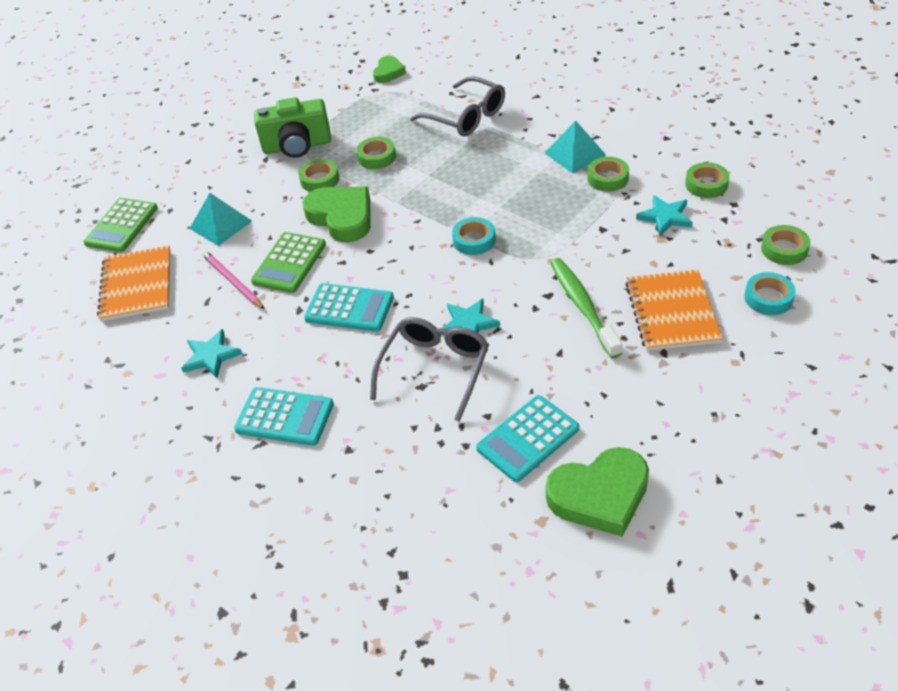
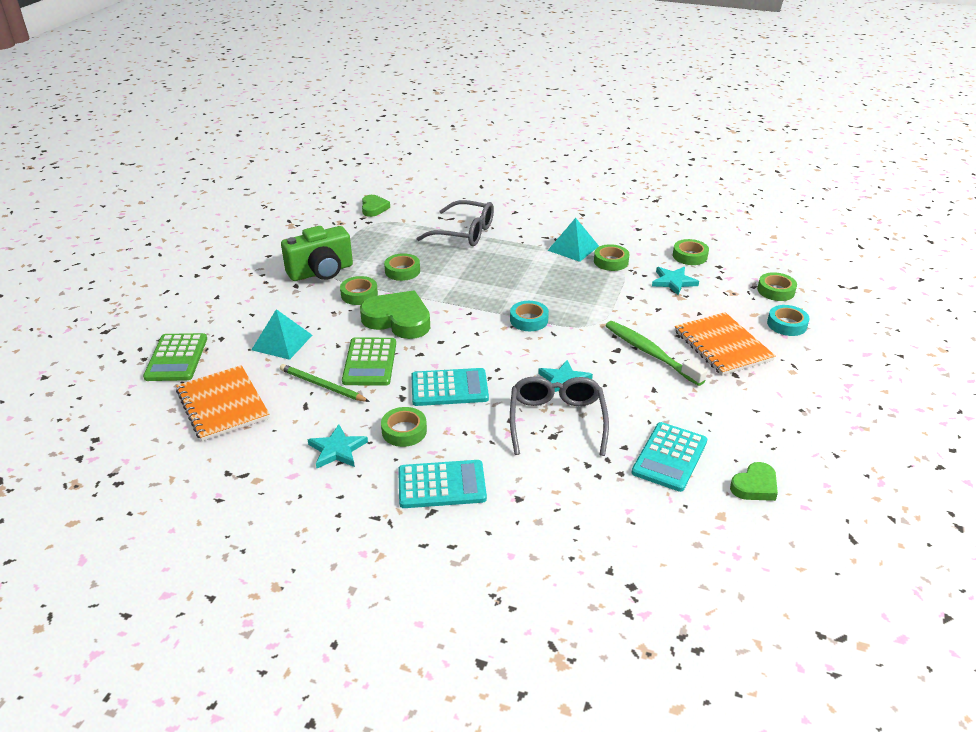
camera: 25 degrees left, 10 degrees down
pink pencil [202,251,264,309] -> green pencil [280,364,370,402]
green heart [546,447,649,537] -> green heart [730,462,778,501], size x0.56
none -> green tape [381,407,427,447]

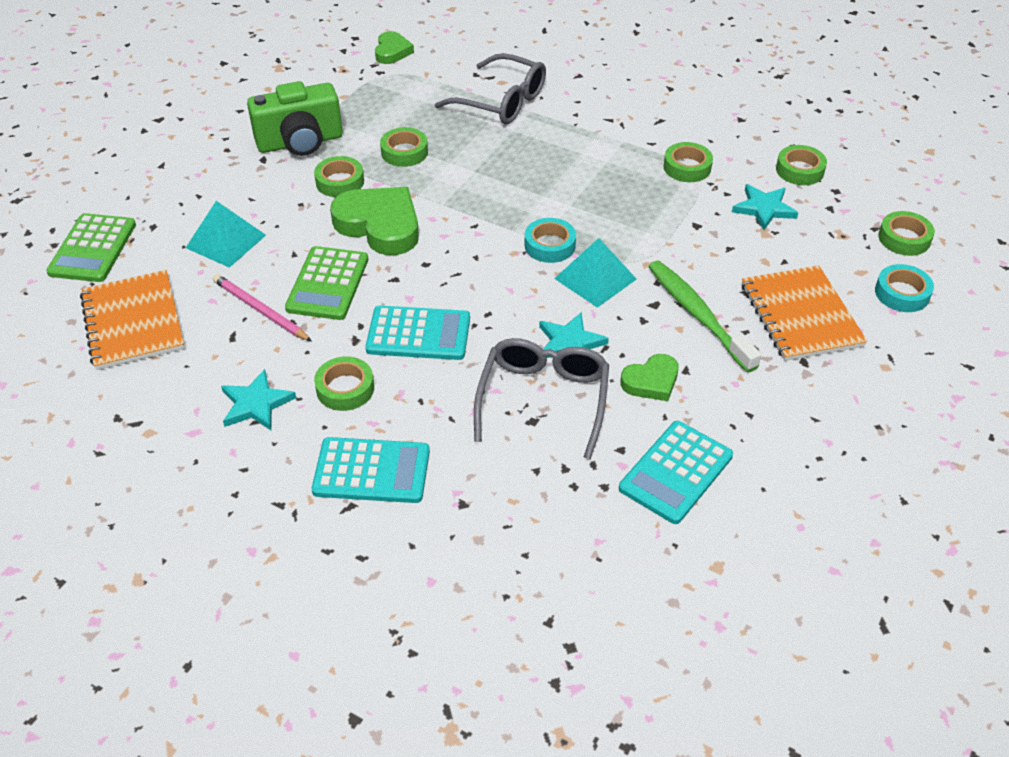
camera: 10 degrees right, 10 degrees up
green pencil [280,364,370,402] -> pink pencil [213,274,312,341]
turquoise pyramid [547,218,599,262] -> turquoise pyramid moved to [554,238,637,308]
green heart [730,462,778,501] -> green heart moved to [620,354,679,401]

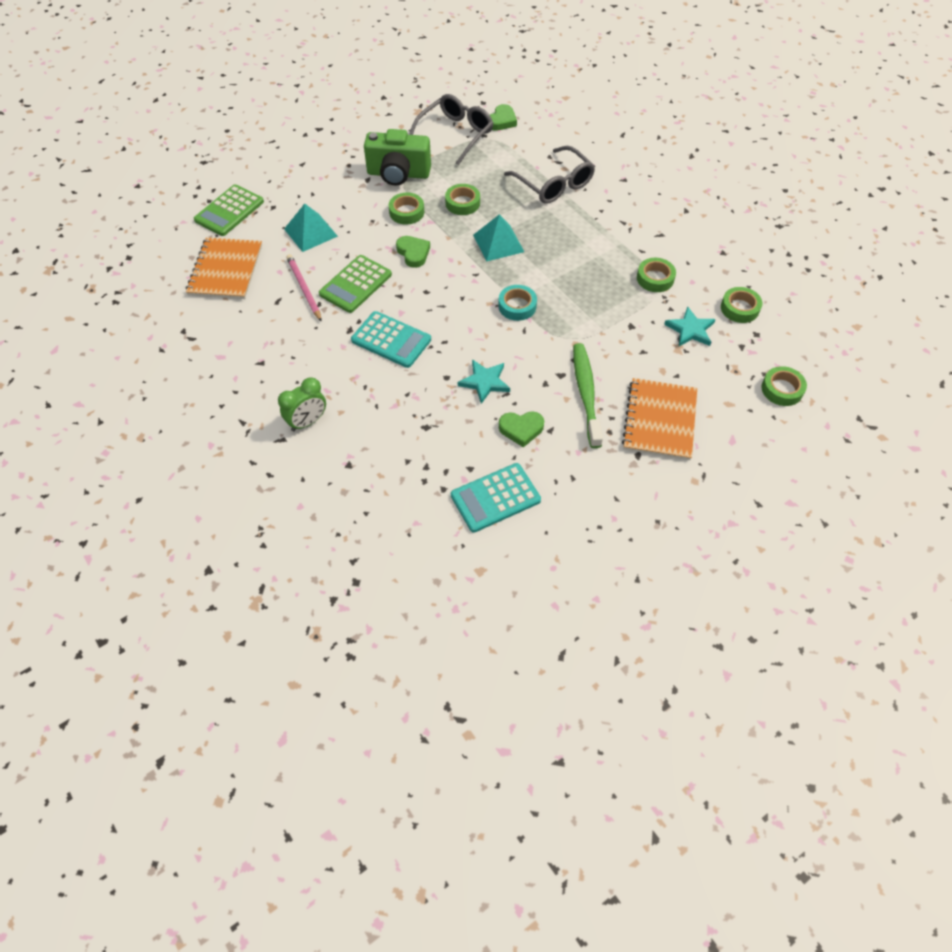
camera: 25 degrees right, 10 degrees up
turquoise star [221,369,296,430] -> none
turquoise calculator [312,437,430,503] -> green clock [278,377,326,431]
green tape [314,356,374,411] -> none
green heart [330,187,419,255] -> green heart [396,236,430,268], size x0.56
grey glasses [474,338,609,459] -> grey glasses moved to [409,94,493,165]
turquoise pyramid [554,238,637,308] -> turquoise pyramid moved to [473,214,524,261]
turquoise tape [875,264,934,312] -> none

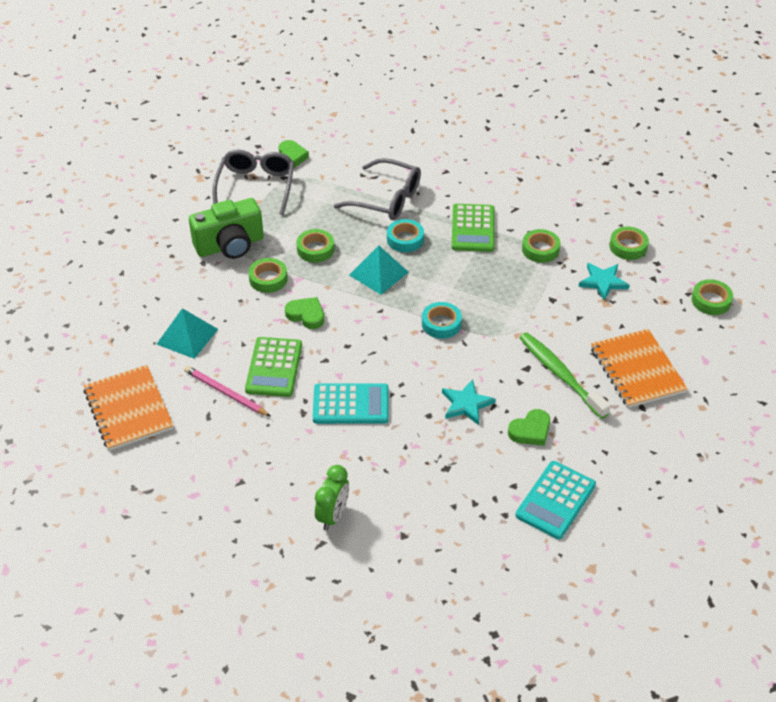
camera: 30 degrees left, 10 degrees down
green calculator [194,184,264,236] -> green calculator moved to [452,204,495,252]
none -> turquoise tape [387,219,424,252]

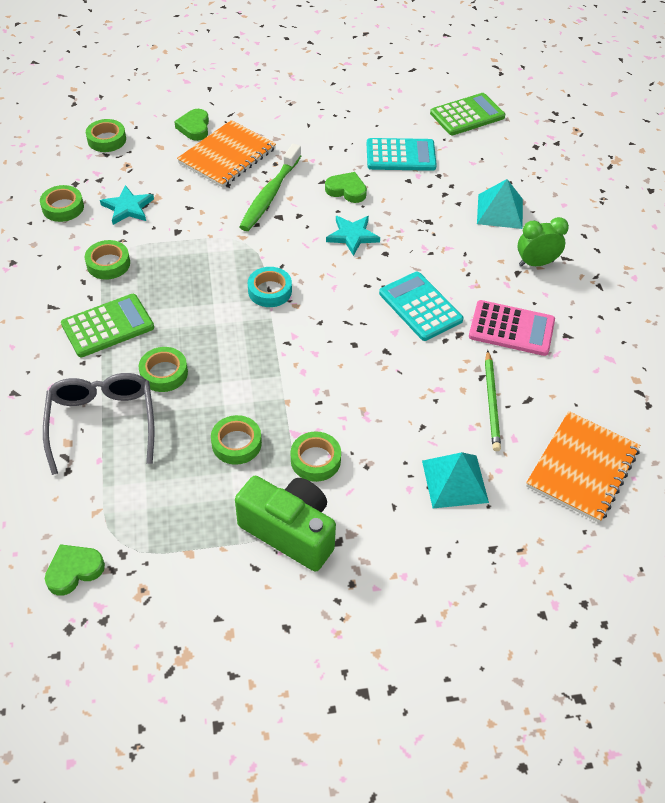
camera: 125 degrees left, 5 degrees up
pink pencil [184,366,271,417] -> green pencil [485,350,501,451]
grey glasses [212,150,294,215] -> none
green calculator [245,337,302,397] -> green calculator moved to [430,93,505,135]
green heart [285,297,324,329] -> green heart moved to [174,109,209,141]
turquoise pyramid [349,245,408,295] -> turquoise pyramid moved to [477,179,523,229]
turquoise tape [387,219,424,252] -> green tape [139,347,188,392]
none -> pink calculator [469,300,555,356]

